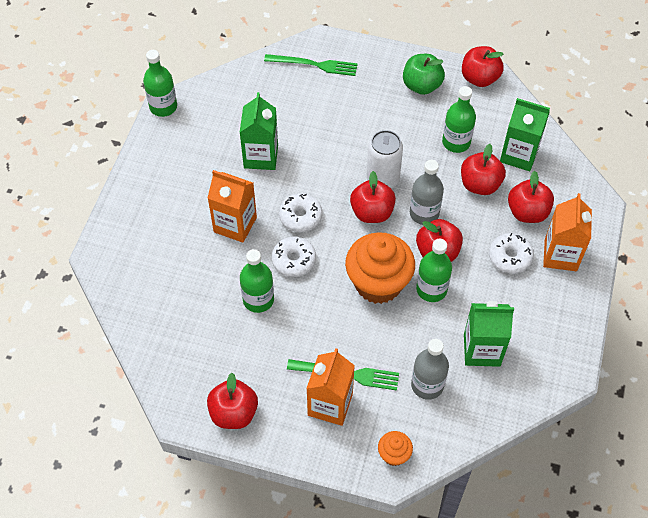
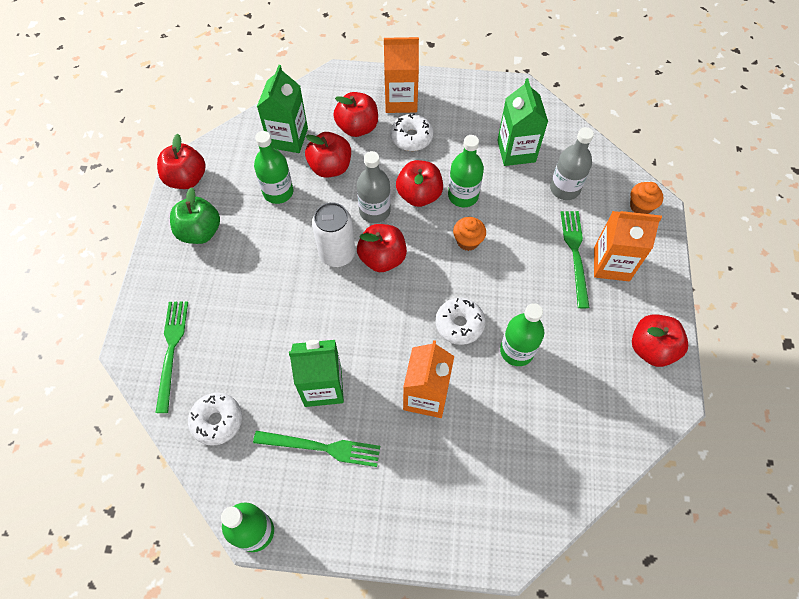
camera: 100 degrees left, 5 degrees up
white donut [279,193,322,232] -> white donut moved to [188,393,242,446]
orange cupcake [345,232,415,304] -> orange cupcake [453,217,486,251], size x0.46
none -> green fork [253,431,380,467]

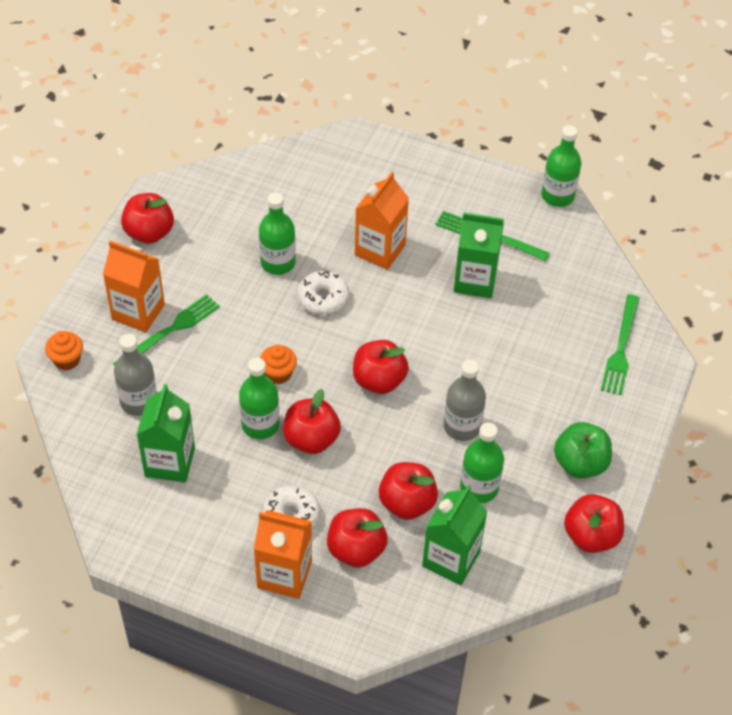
camera: 165 degrees left, 10 degrees down
white donut [188,393,242,446] -> none
white can [312,202,355,267] -> none
grey bottle [357,151,391,223] -> grey bottle moved to [444,360,486,441]
green fork [561,211,590,309] -> green fork turned 150 degrees counterclockwise [113,294,220,366]

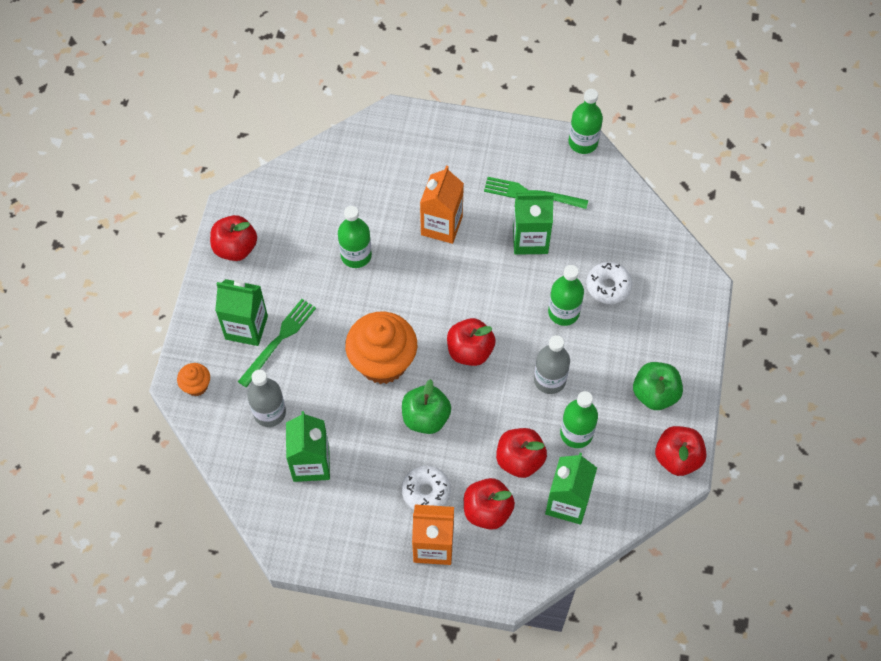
camera: 10 degrees left, 10 degrees up
orange carton [103,240,165,333] -> green carton [215,279,268,346]
green bottle [239,358,279,439] -> green bottle moved to [548,265,584,326]
orange cupcake [260,345,297,384] -> orange cupcake [345,312,417,384], size x2.16
red apple [283,389,341,454] -> green apple [402,379,451,434]
white donut [298,271,349,315] -> white donut moved to [586,262,632,304]
green fork [601,294,639,395] -> none

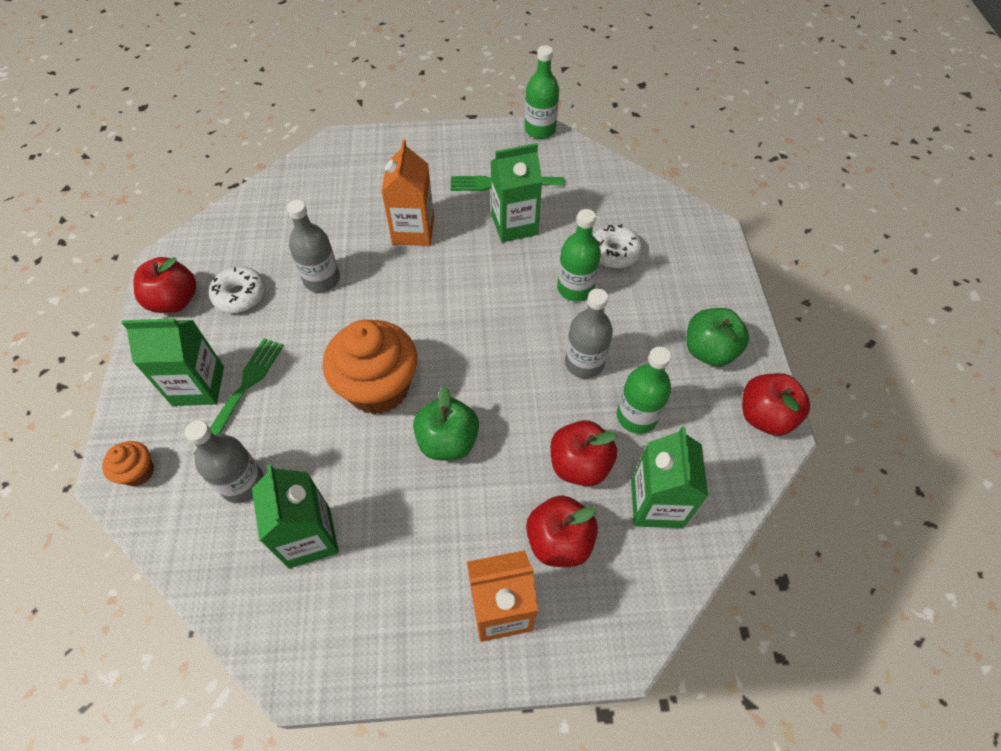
camera: 15 degrees left, 5 degrees down
green bottle [338,206,372,268] -> grey bottle [287,200,340,293]
white donut [402,465,451,510] -> white donut moved to [209,266,265,313]
red apple [447,318,496,366] -> none

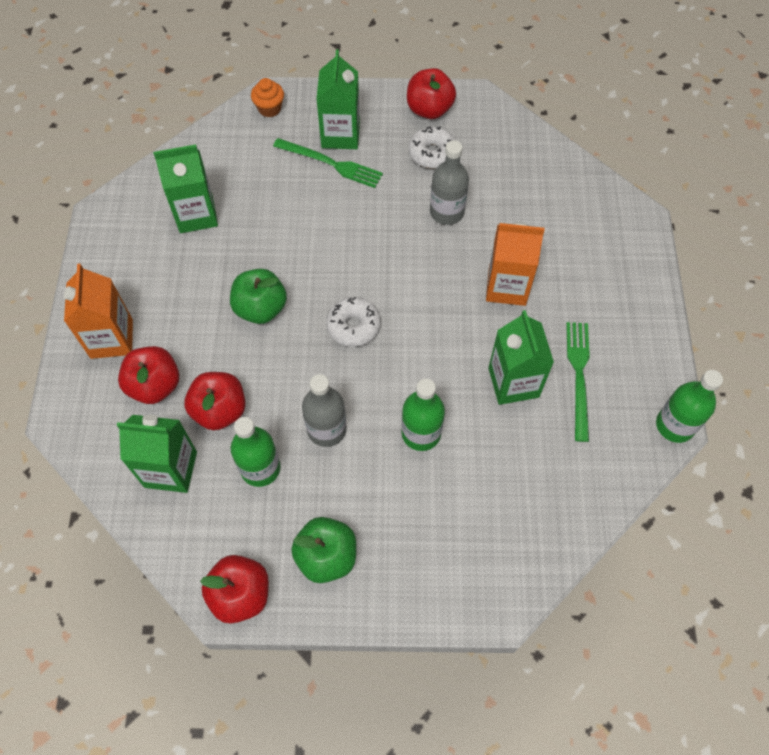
camera: 95 degrees right, 5 degrees up
grey bottle [185,420,264,503] -> none
orange cupcake [323,320,417,414] -> none
white donut [593,224,642,269] -> white donut moved to [326,297,381,347]

